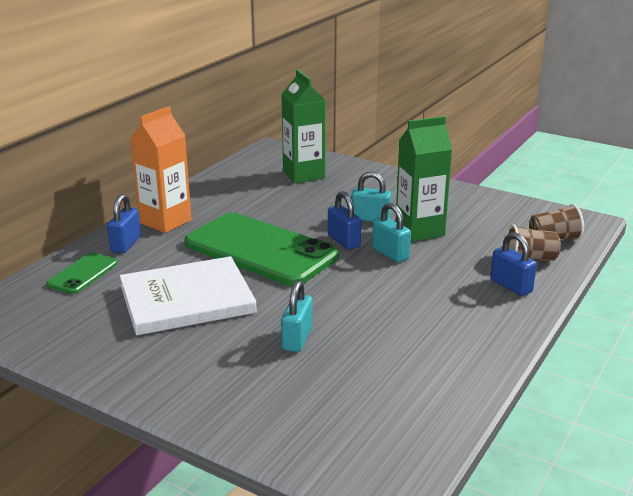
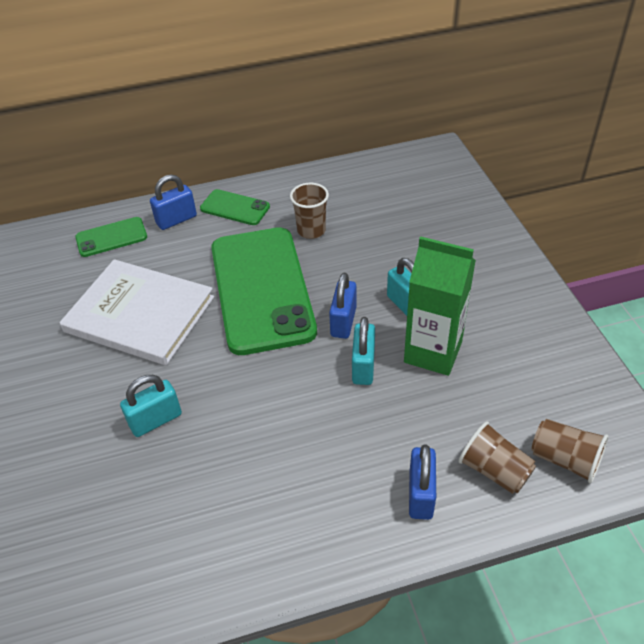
camera: 45 degrees right, 20 degrees up
orange carton [130,106,191,233] -> green phone [200,189,270,225]
green carton [281,70,326,183] -> none
none -> brown cup [290,183,329,239]

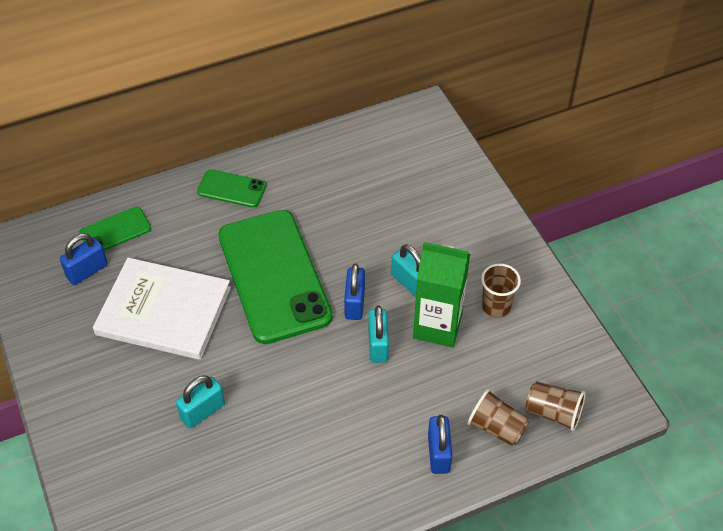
camera: 10 degrees left, 5 degrees up
blue padlock [150,175,197,230] -> blue padlock moved to [60,233,108,285]
brown cup [290,183,329,239] -> brown cup moved to [481,263,521,318]

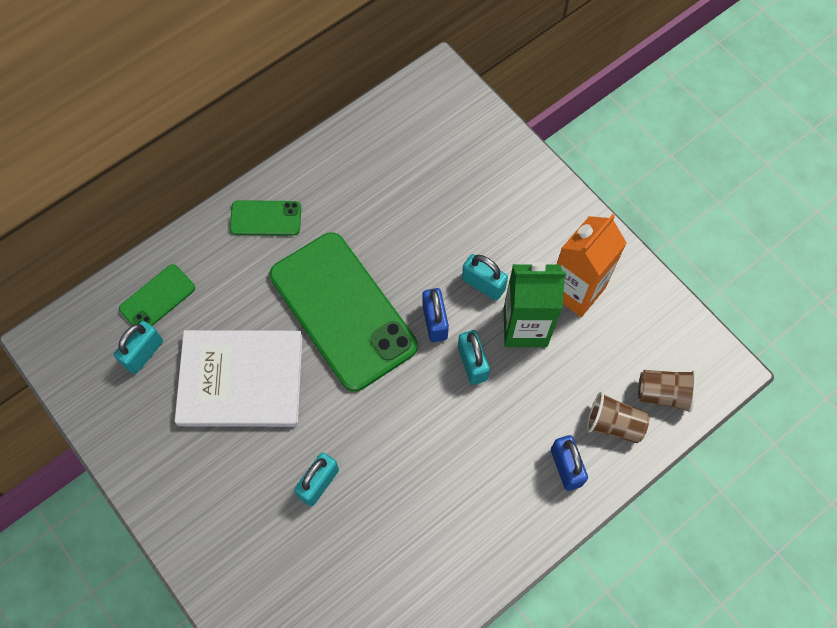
camera: 15 degrees left, 15 degrees up
blue padlock [60,233,108,285] -> turquoise padlock [114,321,163,374]
brown cup [481,263,521,318] -> orange carton [557,214,627,317]

